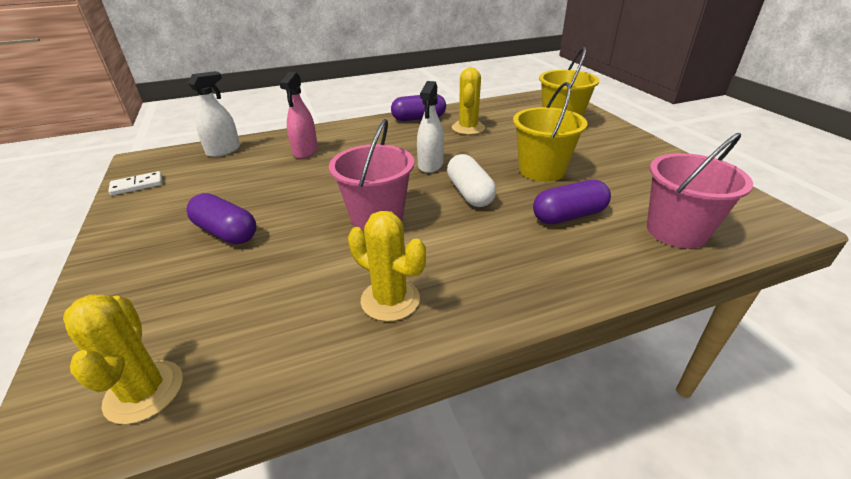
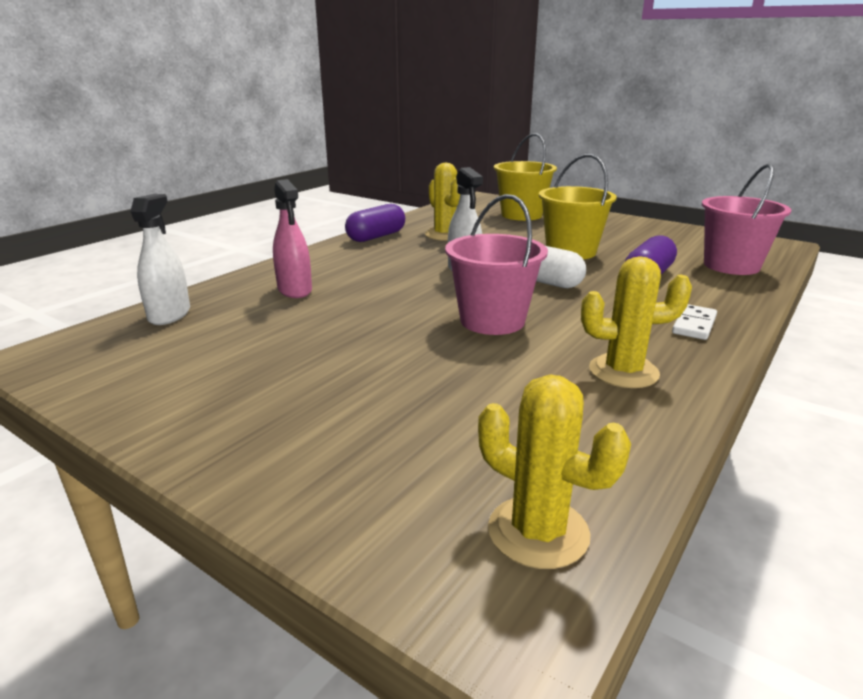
camera: 35 degrees left, 10 degrees down
white domino [108,171,162,196] -> white domino moved to [672,304,717,340]
purple capsule [187,193,257,244] -> none

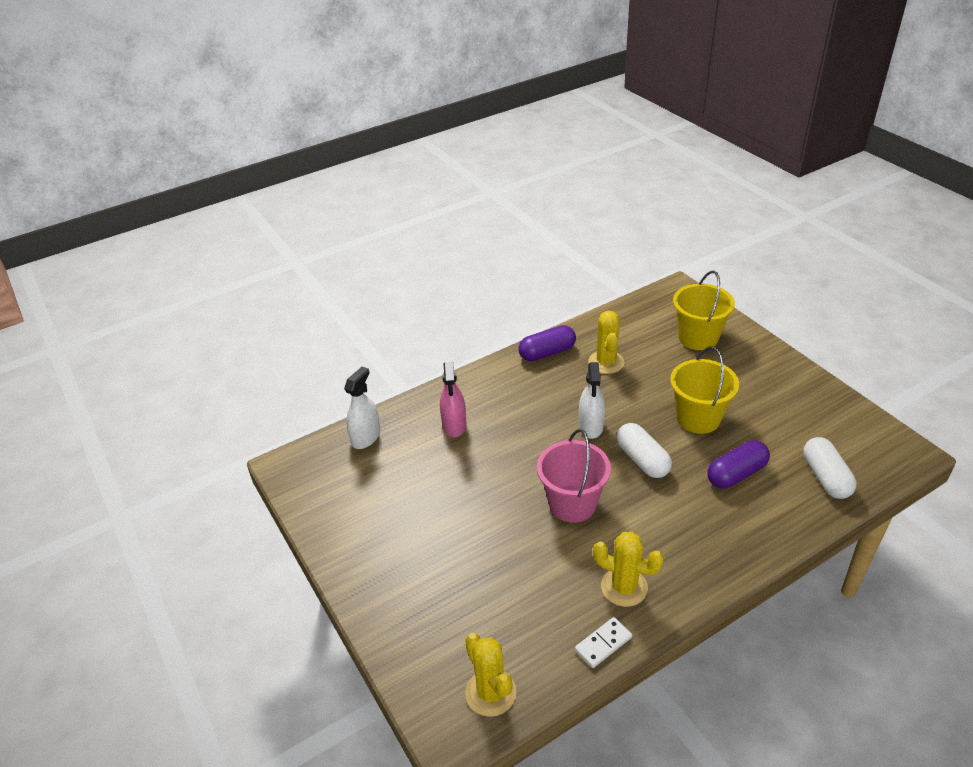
camera: 25 degrees right, 15 degrees up
white domino [672,304,717,340] -> white domino moved to [575,617,632,668]
pink bucket [702,164,791,275] -> white capsule [803,437,857,499]

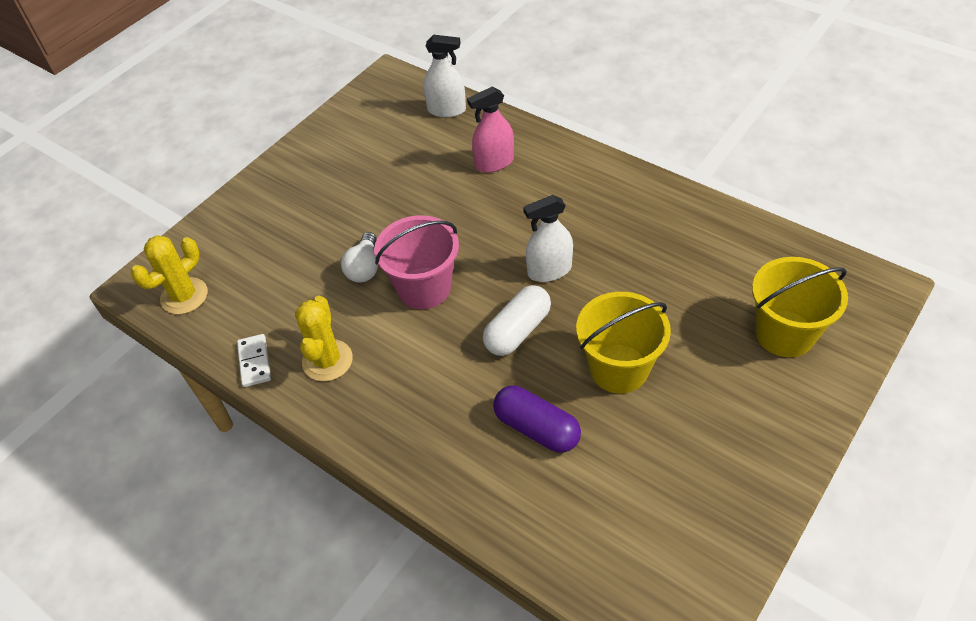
camera: 70 degrees right, 10 degrees up
purple capsule [519,325,576,361] -> none
white domino [575,617,632,668] -> white domino turned 45 degrees clockwise [237,334,271,387]
yellow cactus [588,311,624,374] -> none
white capsule [803,437,857,499] -> none
none -> white light bulb [341,232,378,283]

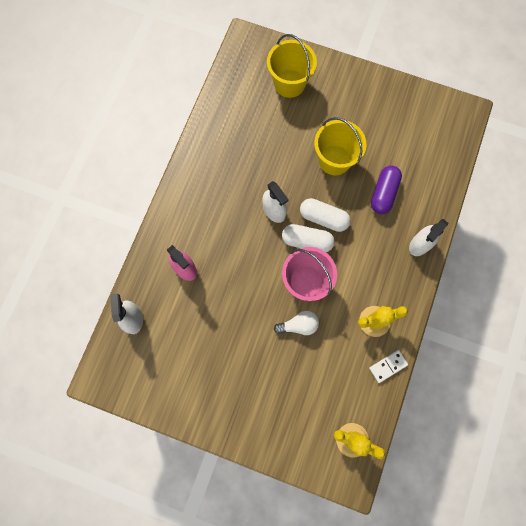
camera: 110 degrees left, 25 degrees up
none -> white capsule [282,224,335,252]
none -> white spray bottle [409,219,449,256]

